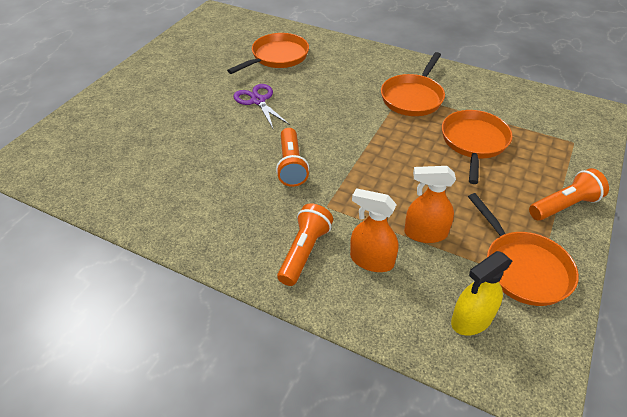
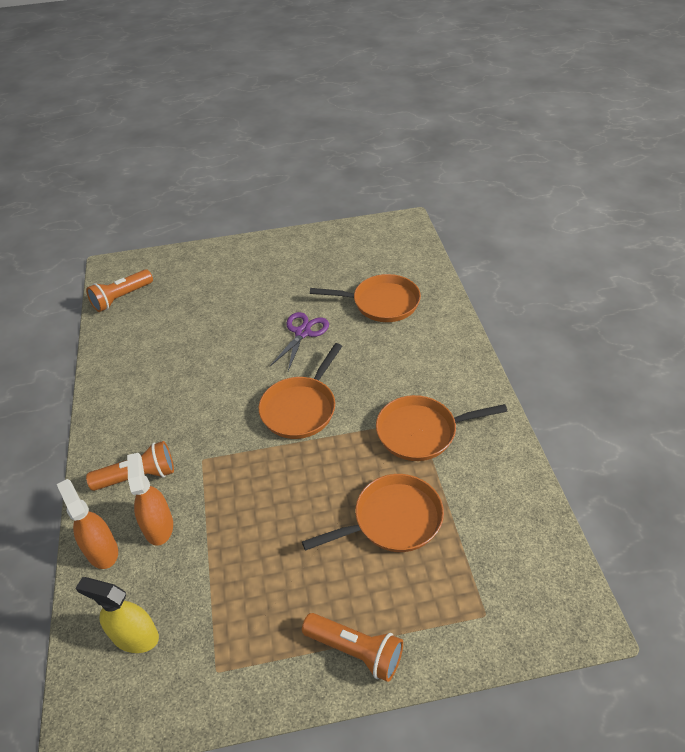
camera: 55 degrees right, 0 degrees up
orange flashlight [276,128,309,187] -> orange flashlight moved to [86,269,153,312]
orange spray bottle [404,166,456,243] -> orange spray bottle moved to [57,479,118,569]
orange pan [468,193,579,306] -> orange pan moved to [258,343,342,439]

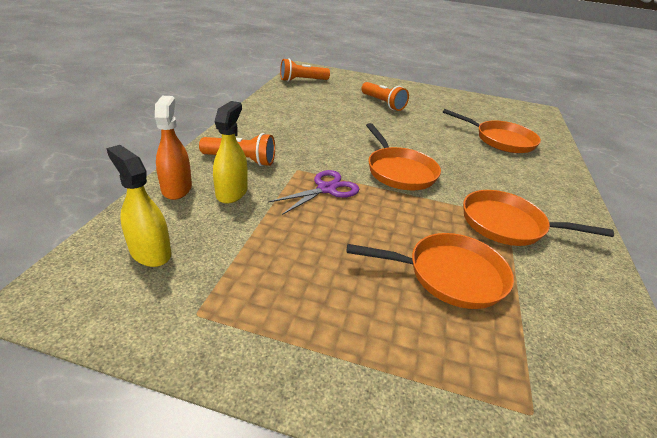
camera: 20 degrees right, 10 degrees down
orange spray bottle [127,453,173,546] -> yellow spray bottle [213,101,248,204]
orange pan [258,343,342,439] -> orange pan turned 75 degrees counterclockwise [366,123,441,190]
purple scissors [270,312,329,371] -> purple scissors moved to [268,170,359,215]
orange flashlight [302,613,403,682] -> orange flashlight moved to [361,82,409,111]

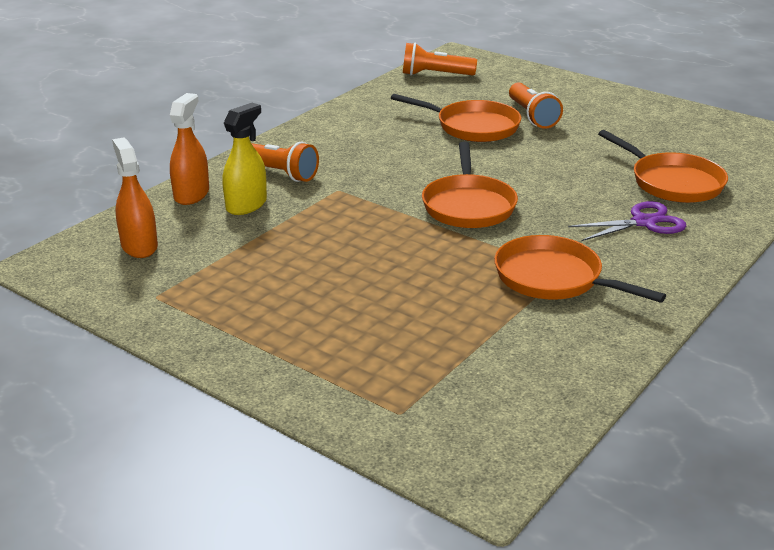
camera: 25 degrees right, 5 degrees down
yellow spray bottle [106,145,171,267] -> orange spray bottle [112,138,158,258]
purple scissors [268,170,359,215] -> purple scissors moved to [568,201,686,241]
orange pan [347,233,514,309] -> orange pan moved to [391,94,521,142]

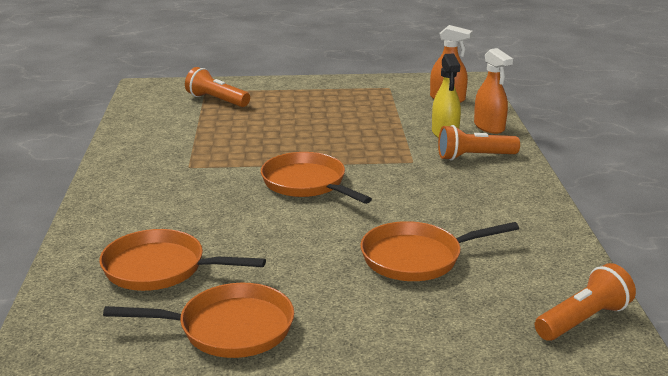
camera: 140 degrees right, 5 degrees down
orange pan [494,235,666,303] -> orange pan moved to [103,283,294,358]
orange flashlight [509,83,563,129] -> orange flashlight moved to [185,67,250,107]
purple scissors [568,201,686,241] -> none

